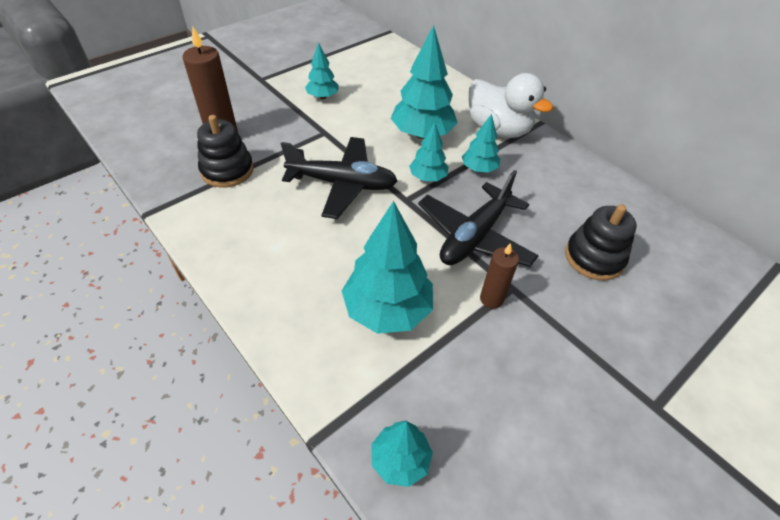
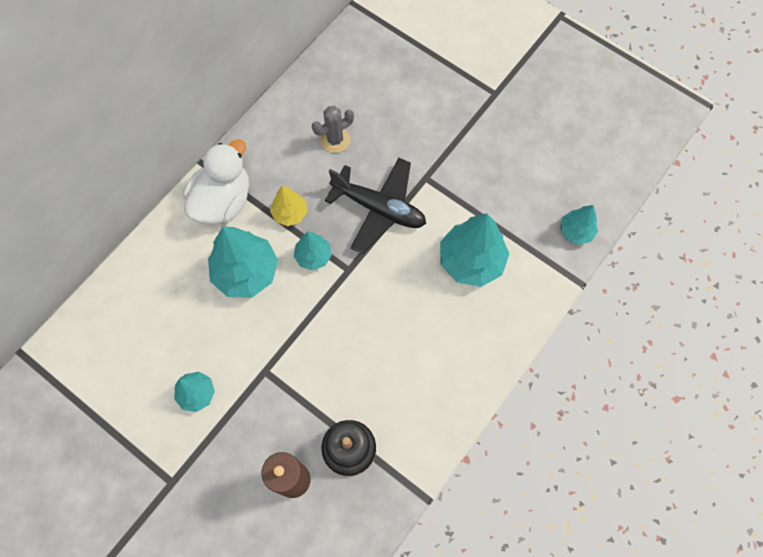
camera: 100 degrees left, 20 degrees up
black plane [281,137,398,219] -> none
turquoise tree [462,114,500,173] -> yellow tree [270,186,307,226]
brown candle [480,243,519,309] -> none
black stacking toy [565,204,637,281] -> none
none -> grey cactus [312,106,354,153]

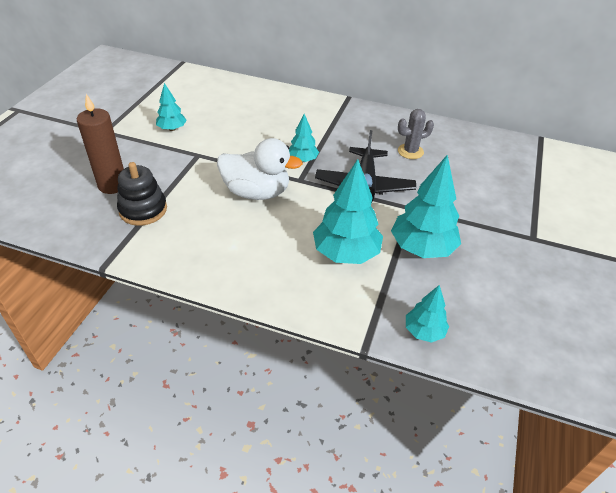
camera: 70 degrees right, 25 degrees down
white duck [183,139,249,225] -> white duck moved to [217,138,303,200]
turquoise tree [208,226,278,298] -> turquoise tree moved to [391,155,461,258]
yellow tree [270,186,307,226] -> none
grey cactus [312,106,354,153] -> grey cactus turned 60 degrees counterclockwise [398,109,434,159]

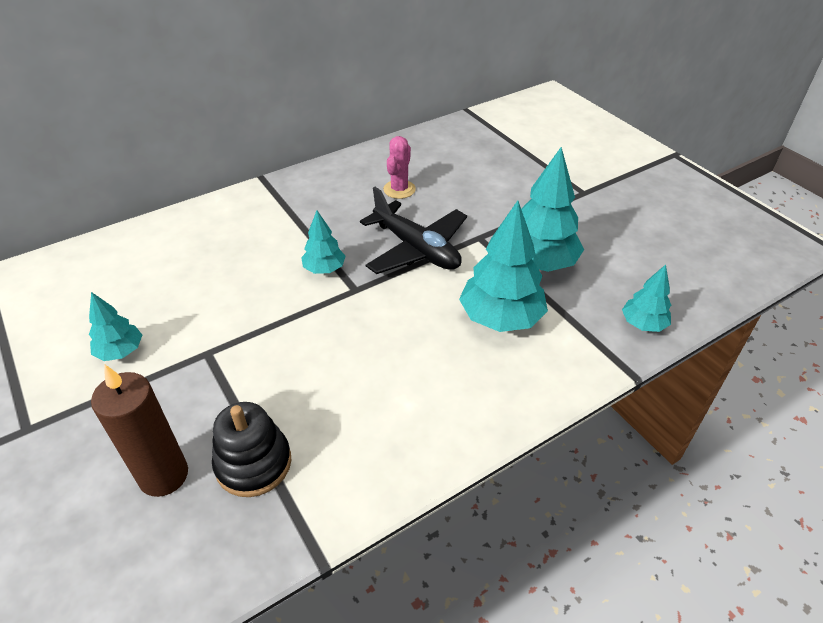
camera: 50 degrees left, 0 degrees up
white duck [217,138,303,200] -> none
grey cactus [398,109,434,159] -> pink cactus [383,136,416,199]

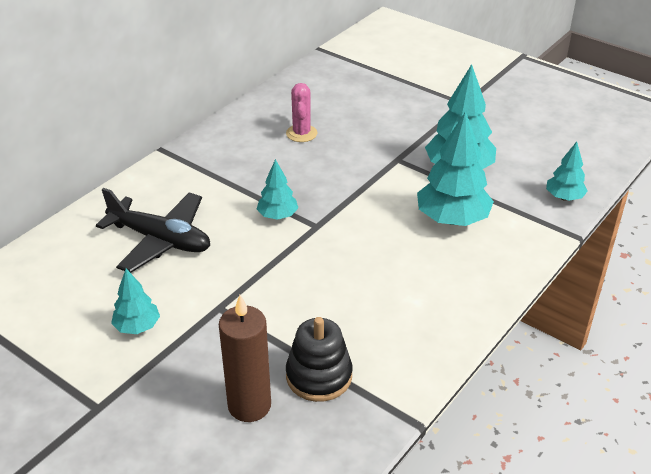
camera: 20 degrees left, 5 degrees down
black plane [360,187,467,274] -> black plane moved to [96,188,210,273]

